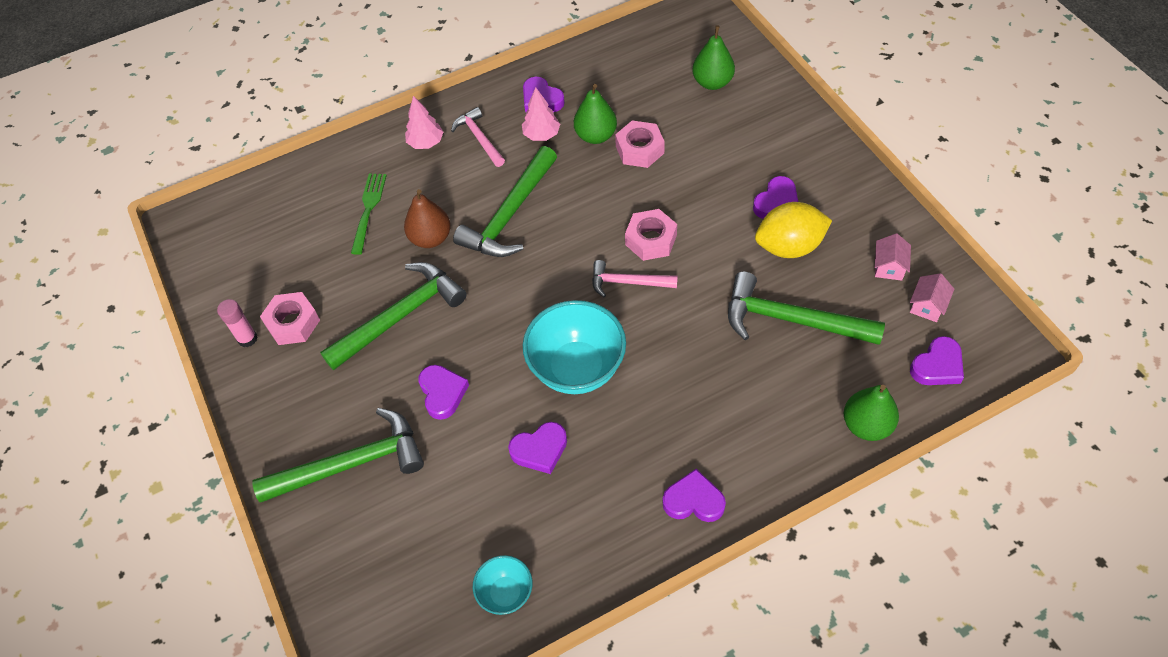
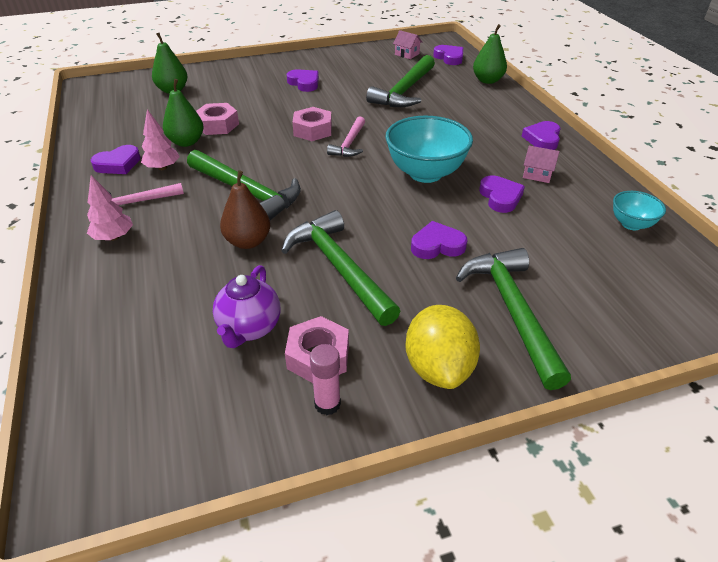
camera: 85 degrees left, 15 degrees down
green fork [351,173,387,255] -> none
yellow lemon [755,202,832,258] -> yellow lemon moved to [405,305,480,389]
pink house [875,233,911,281] -> pink house moved to [523,146,560,183]
none -> purple teapot [213,265,280,348]

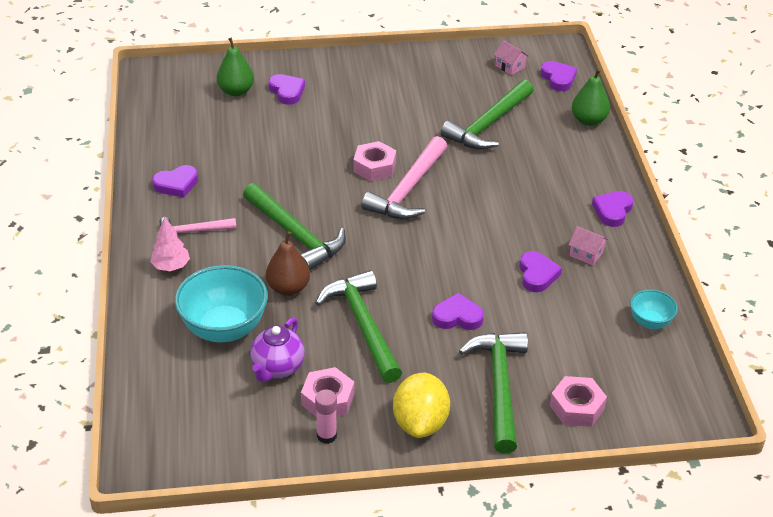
camera: 10 degrees right, 0 degrees up
pink tree [141,109,180,170] -> none
green pear [163,79,204,147] -> none
pink nut [196,103,239,135] -> pink nut moved to [550,376,607,427]
purple heart [287,69,319,92] -> purple heart moved to [268,74,305,105]
pink hammer [327,116,365,157] -> pink hammer [362,136,447,219], size x1.73
turquoise bowl [385,116,473,183] -> turquoise bowl moved to [175,265,268,342]

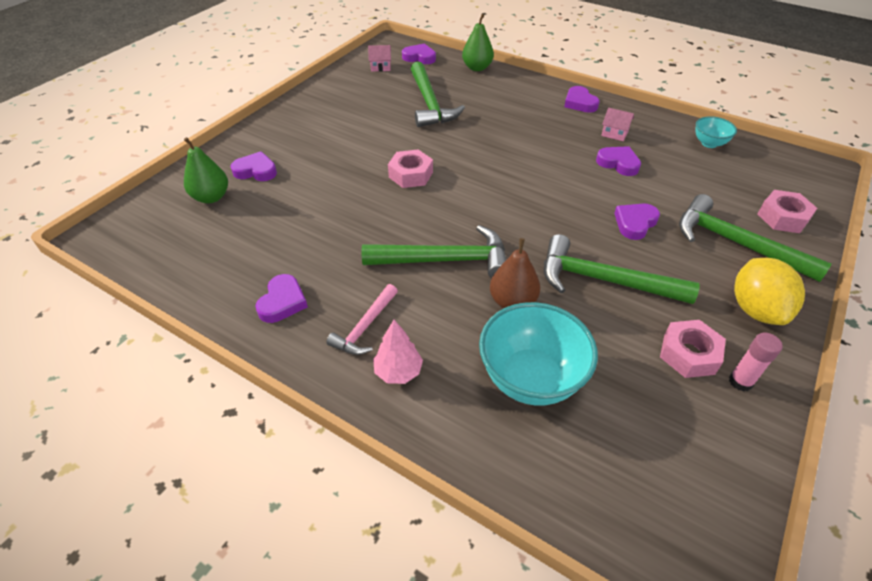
camera: 50 degrees left, 5 degrees up
purple teapot [250,317,305,382] -> none
pink hammer [362,136,447,219] -> none
yellow lemon [393,373,450,438] -> yellow lemon turned 45 degrees clockwise [734,258,805,325]
pink house [569,226,608,265] -> pink house turned 45 degrees clockwise [601,108,634,141]

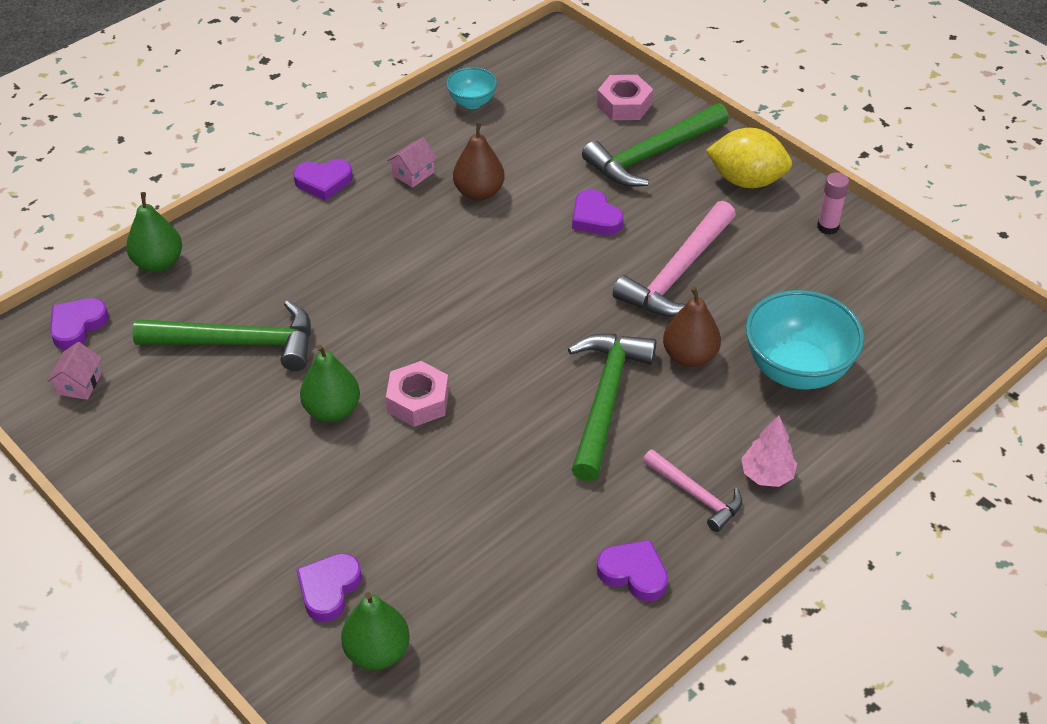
camera: 75 degrees left, 0 degrees up
green hammer [544,234,700,304] -> pink hammer [613,201,736,317]
purple heart [596,146,641,176] -> brown pear [453,122,505,201]
pink nut [660,320,726,378] -> none
none -> green pear [300,345,360,422]

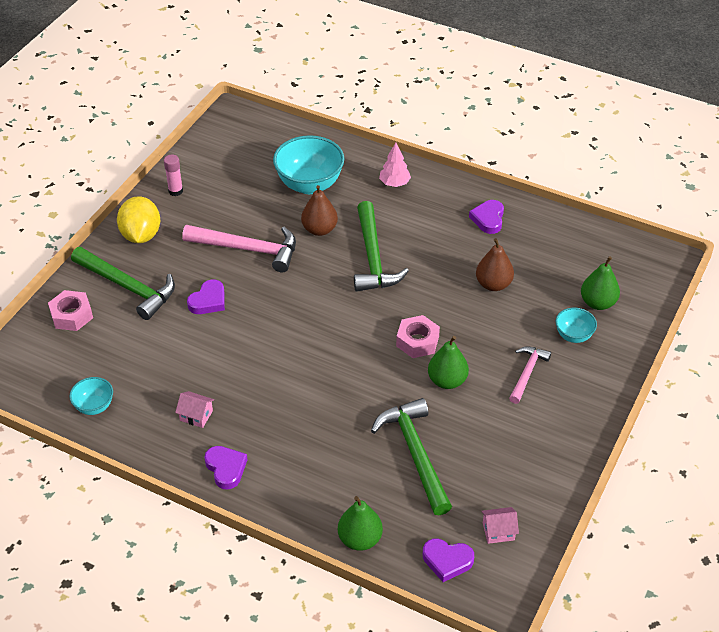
camera: 110 degrees left, 0 degrees up
purple heart [296,553,362,622] -> turquoise bowl [555,308,597,343]
brown pear [453,122,505,201] -> brown pear moved to [476,238,514,291]
green hammer [568,334,656,482] -> green hammer turned 90 degrees counterclockwise [354,201,409,292]
pink hammer [643,449,742,532] -> pink hammer moved to [509,346,551,404]

